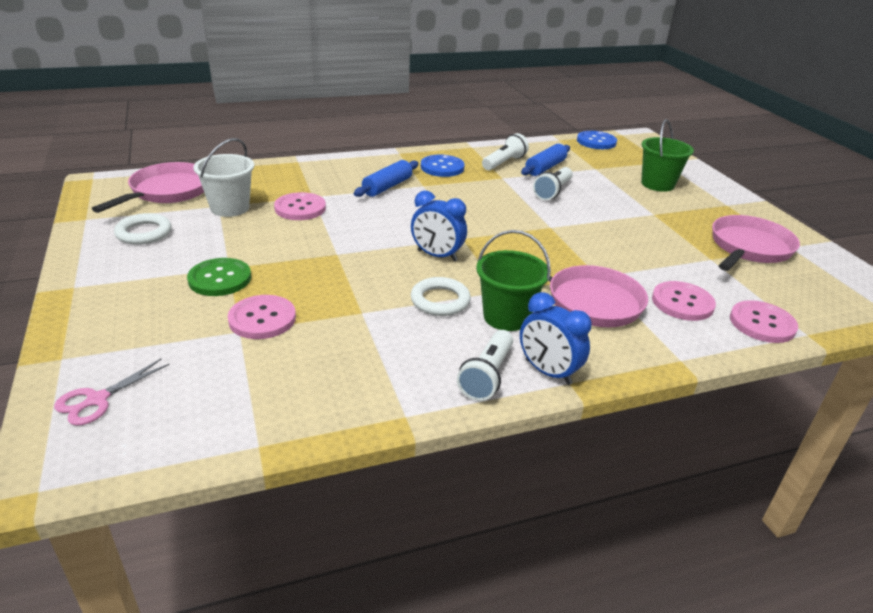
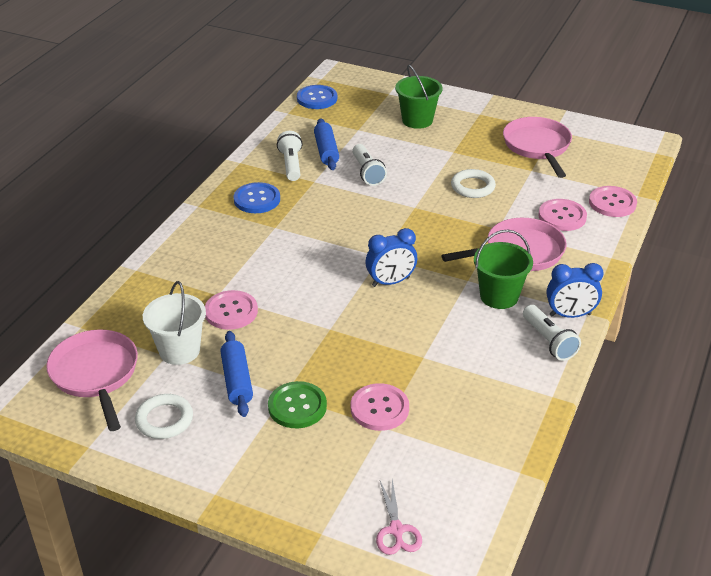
camera: 45 degrees left, 5 degrees up
blue rolling pin [354,160,418,197] -> blue rolling pin moved to [220,331,253,417]
white ring [411,277,471,316] -> white ring moved to [451,169,496,198]

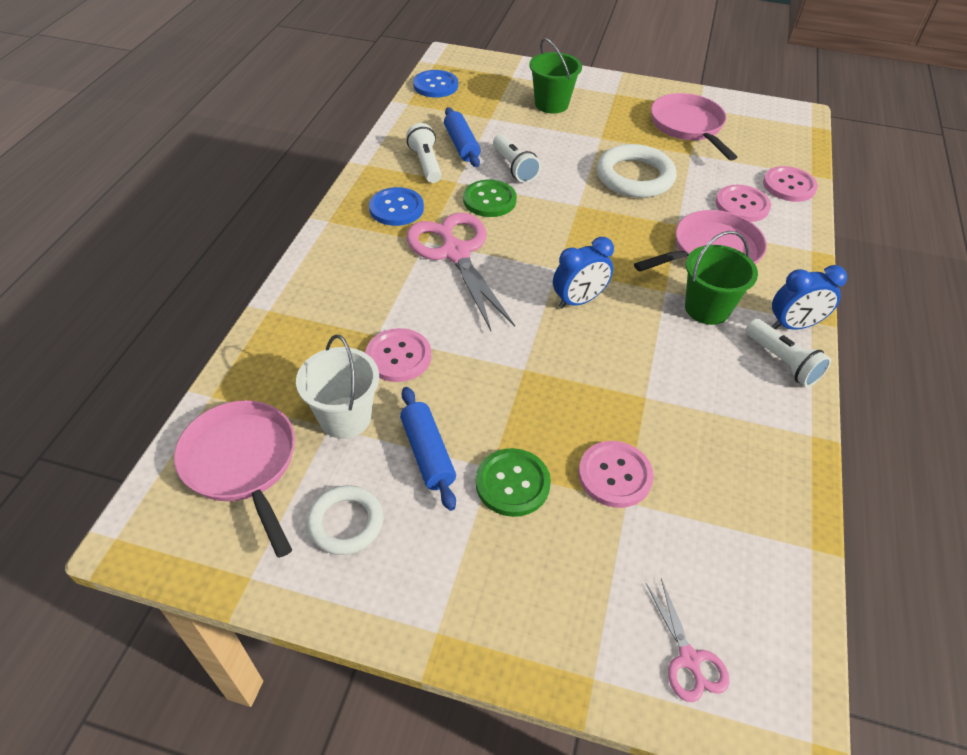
camera: 10 degrees left, 10 degrees up
white ring [451,169,496,198] -> white ring [597,144,677,198], size x1.59
none -> pink scissors [406,213,515,331]
none -> green button [463,180,517,217]

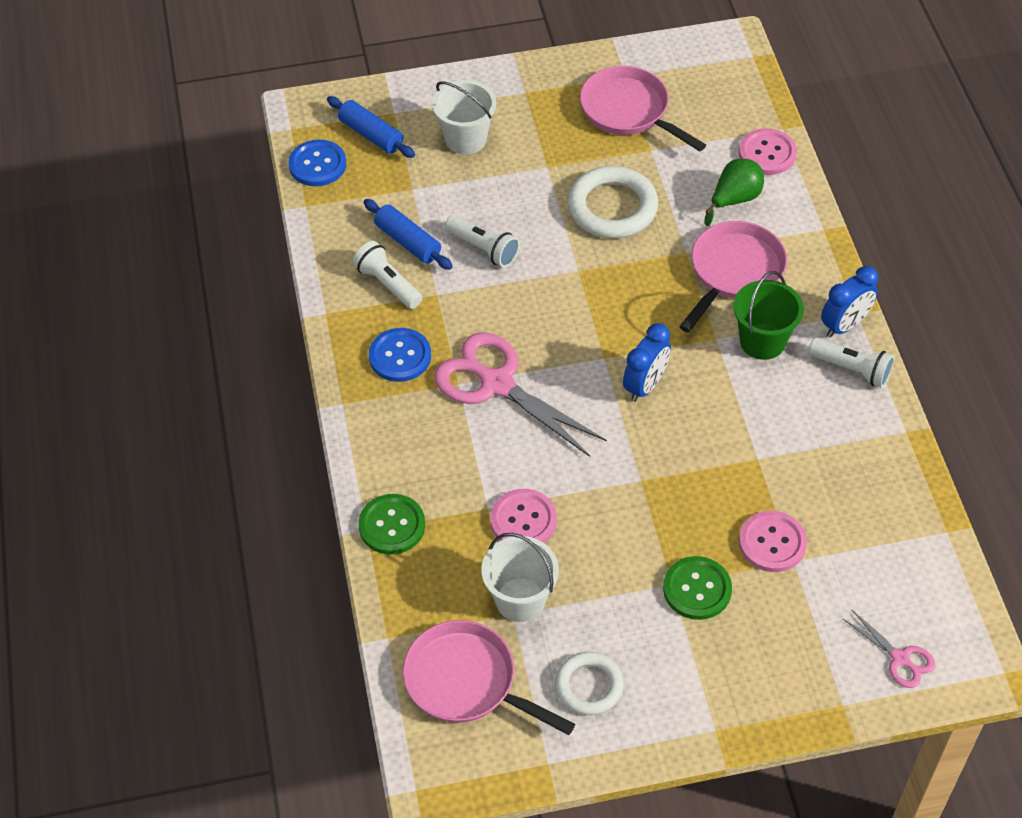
camera: 25 degrees left, 5 degrees up
blue rolling pin [400,387,456,511] -> blue rolling pin moved to [327,96,415,158]
green button [463,180,517,217] -> green button moved to [359,494,425,555]
green bucket [529,38,582,114] -> white bucket [432,80,496,154]
pink button [716,185,771,222] -> green pear [705,159,764,226]

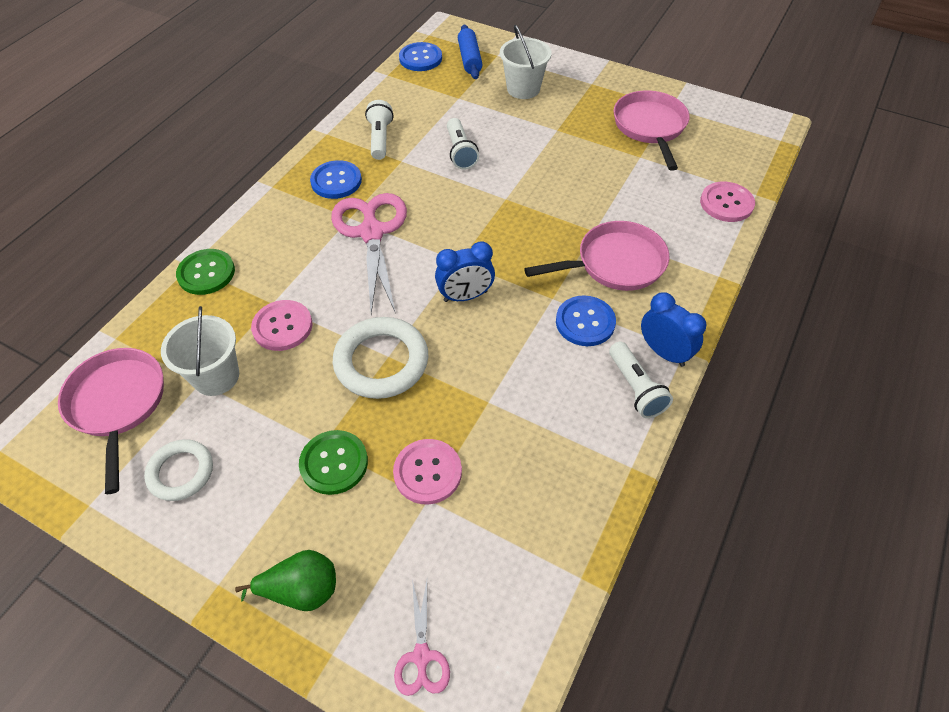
camera: 40 degrees right, 0 degrees up
blue rolling pin [363,199,453,270] -> none
white ring [568,166,658,238] -> white ring moved to [333,317,428,399]
green pear [705,159,764,226] -> green pear moved to [235,550,336,611]
green bucket [733,271,804,360] -> blue button [556,295,616,346]
blue clock [821,266,878,338] -> blue clock turned 135 degrees counterclockwise [641,292,706,367]

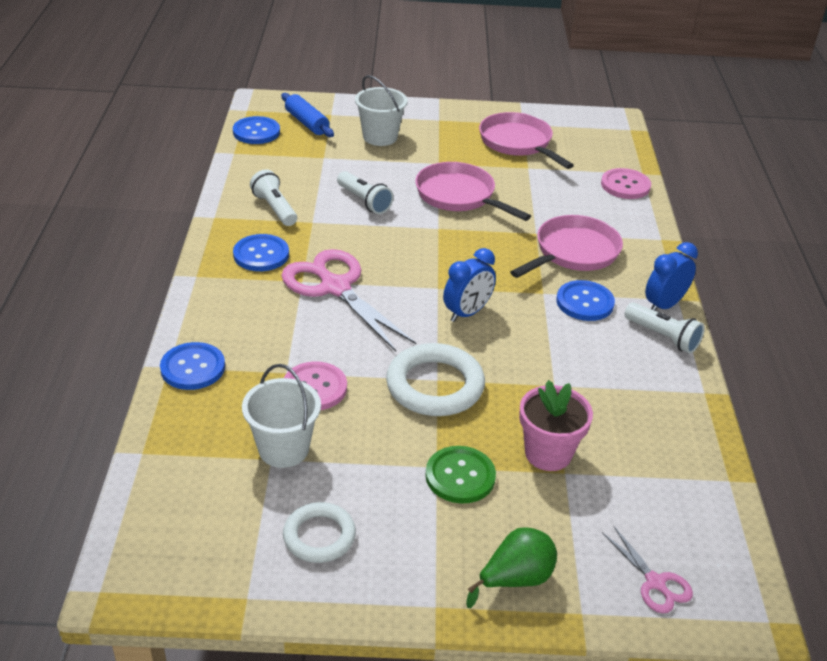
camera: 30 degrees left, 15 degrees down
pink pan [58,348,164,494] -> pink pan moved to [415,162,531,221]
green button [176,249,235,295] -> blue button [160,342,225,390]
pink button [393,439,462,505] -> pink flower pot [519,380,593,471]
blue clock [641,292,706,367] -> blue clock turned 60 degrees counterclockwise [645,242,698,311]

